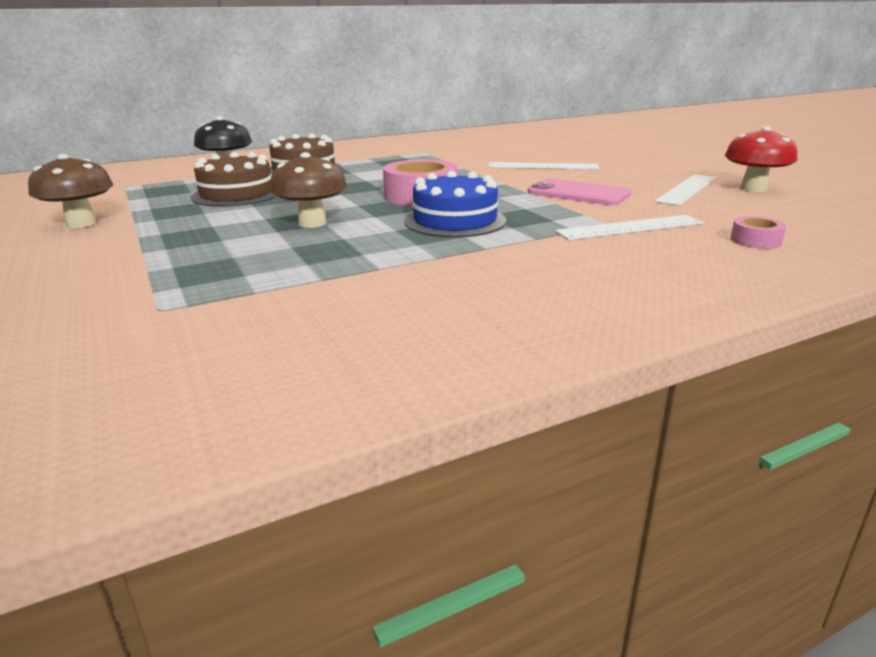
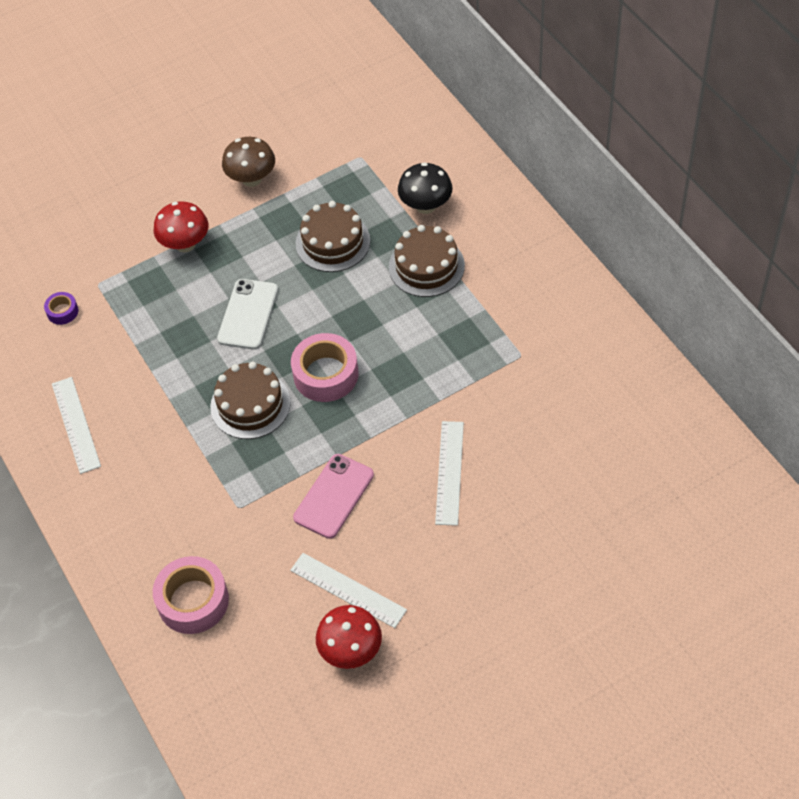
camera: 90 degrees right, 30 degrees up
brown mushroom [270,152,347,228] -> white phone [217,279,278,350]
blue cake [404,171,506,238] -> brown cake [210,361,291,439]
white ruler [555,215,704,240] -> white ruler moved to [52,377,101,474]
pink tape [731,216,786,249] -> pink tape [153,556,229,634], size x2.00
none -> purple tape [44,292,78,325]
none -> red mushroom [154,201,208,253]

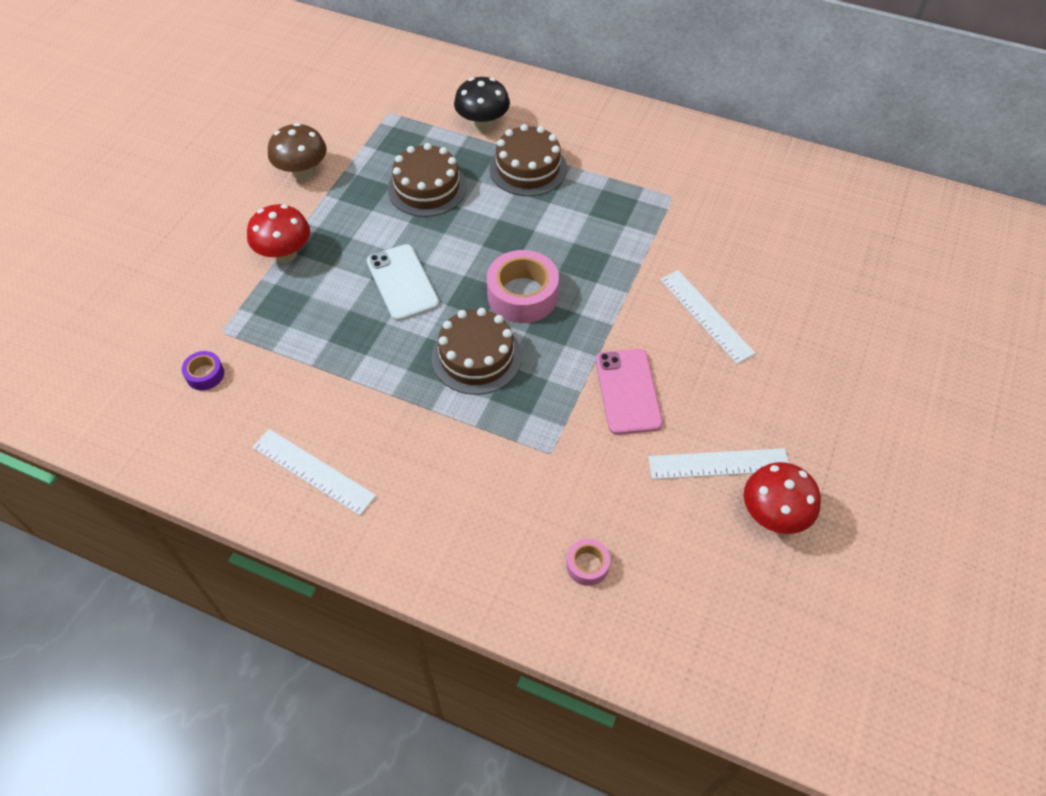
camera: 40 degrees left, 0 degrees up
pink tape [153,556,229,634] -> pink tape [566,539,610,586], size x0.50

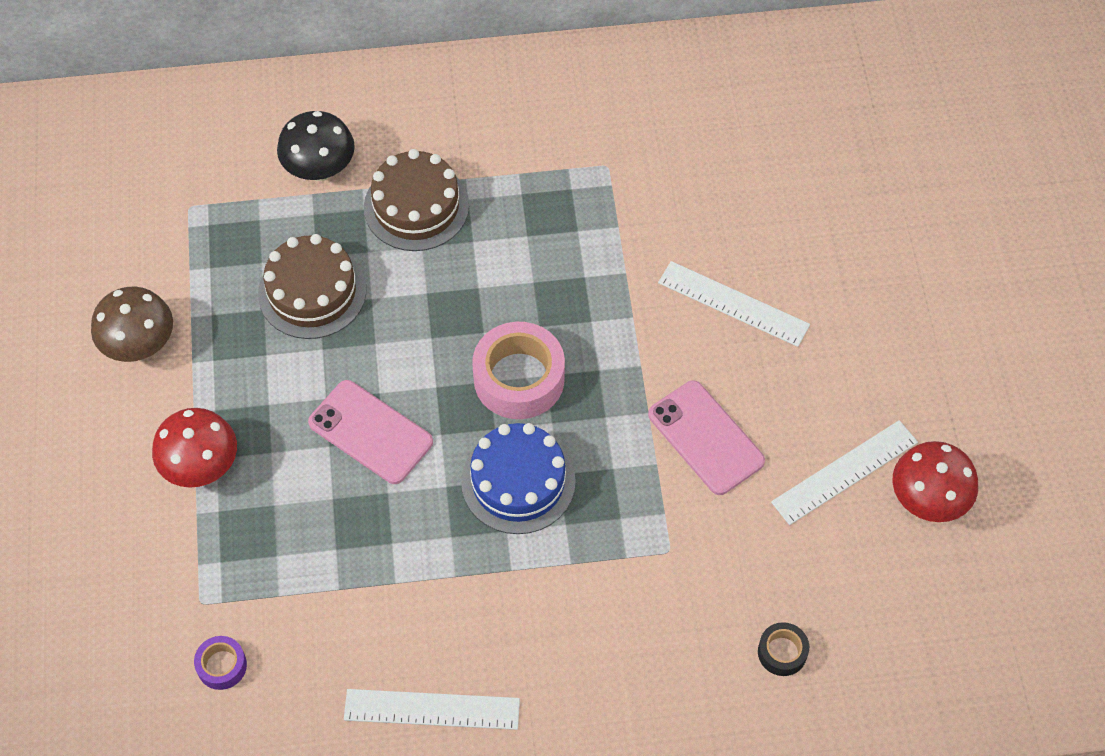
camera: 30 degrees left, 5 degrees up
white phone [367,244,439,321] -> pink phone [308,380,433,484]
brown cake [432,308,522,395] -> blue cake [461,423,576,534]
pink tape [566,539,610,586] -> black tape [758,622,809,676]

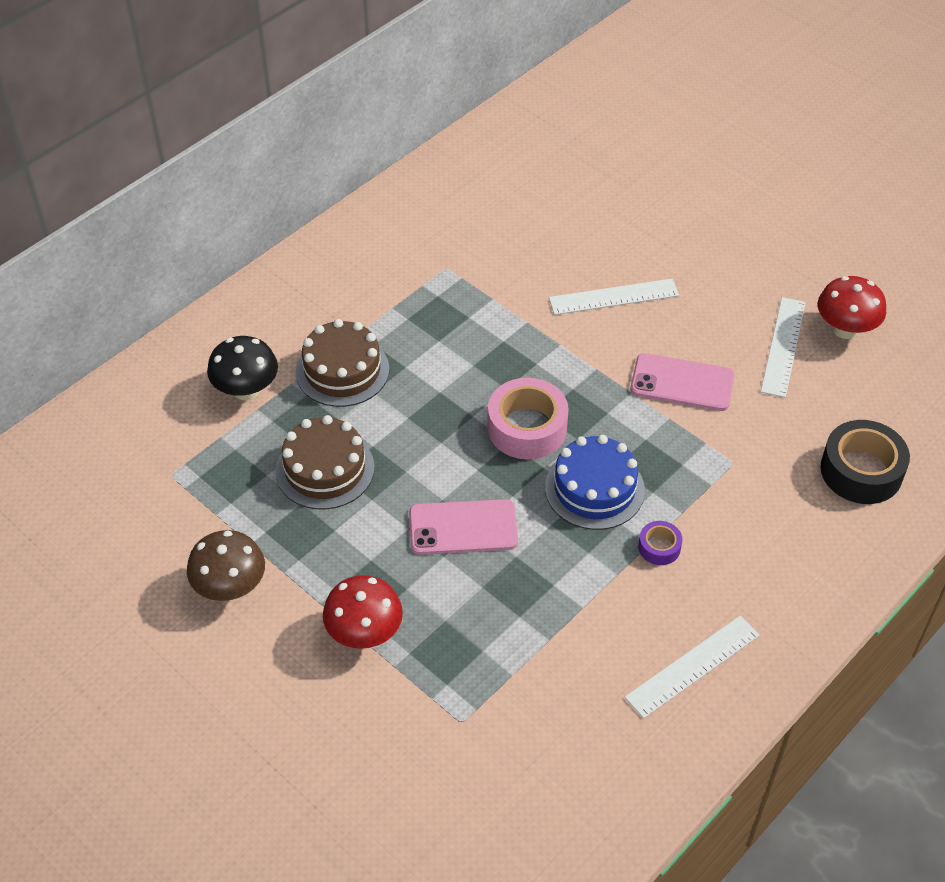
camera: 40 degrees left, 10 degrees down
purple tape [194,636,247,690] -> purple tape moved to [638,521,683,565]
black tape [758,622,809,676] -> black tape [820,420,910,504], size x2.00

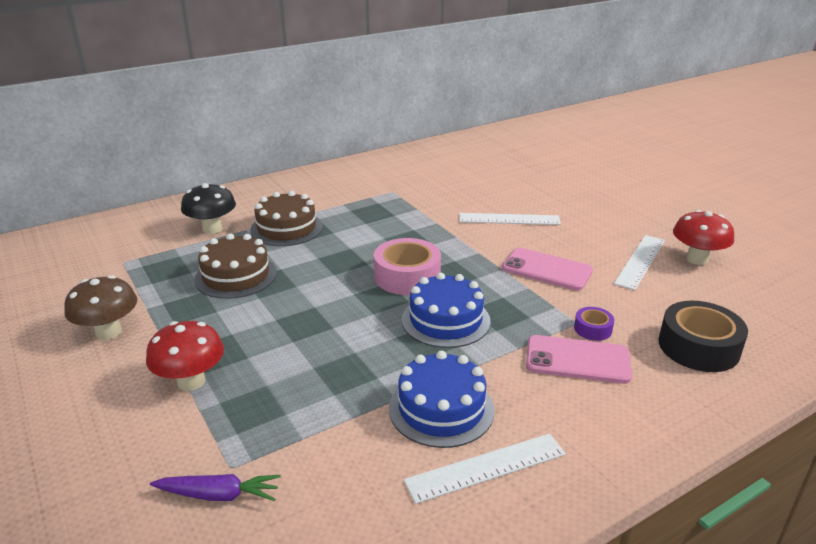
camera: 15 degrees right, 20 degrees down
pink phone [409,499,518,555] -> pink phone moved to [526,335,632,384]
purple tape [638,521,683,565] -> purple tape moved to [574,307,614,341]
none -> purple carrot [150,474,281,501]
none -> blue cake [389,350,494,448]

